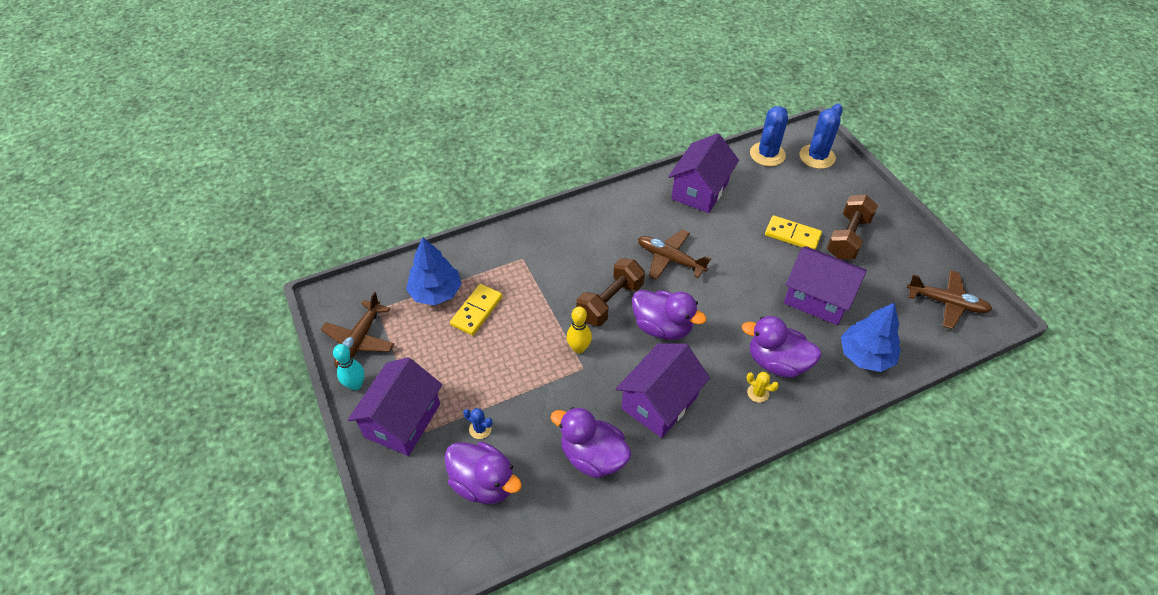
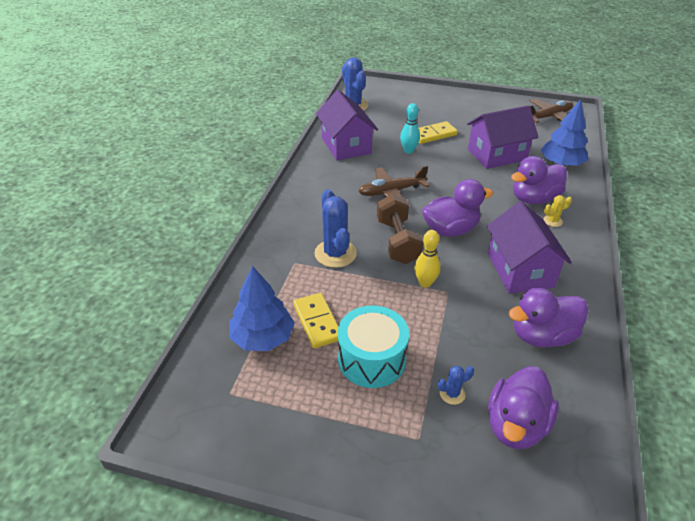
camera: 50 degrees left, 10 degrees down
brown plane [320,292,394,368] -> none
turquoise bowling pin [333,344,365,390] -> turquoise bowling pin moved to [400,103,420,154]
purple house [348,357,442,456] -> none
purple duck [445,442,522,504] -> purple duck turned 135 degrees clockwise [488,366,559,449]
blue cactus [800,103,843,169] -> blue cactus moved to [314,189,357,268]
brown dumbbell [827,195,878,259] -> none
none -> turquoise drum [338,305,409,388]

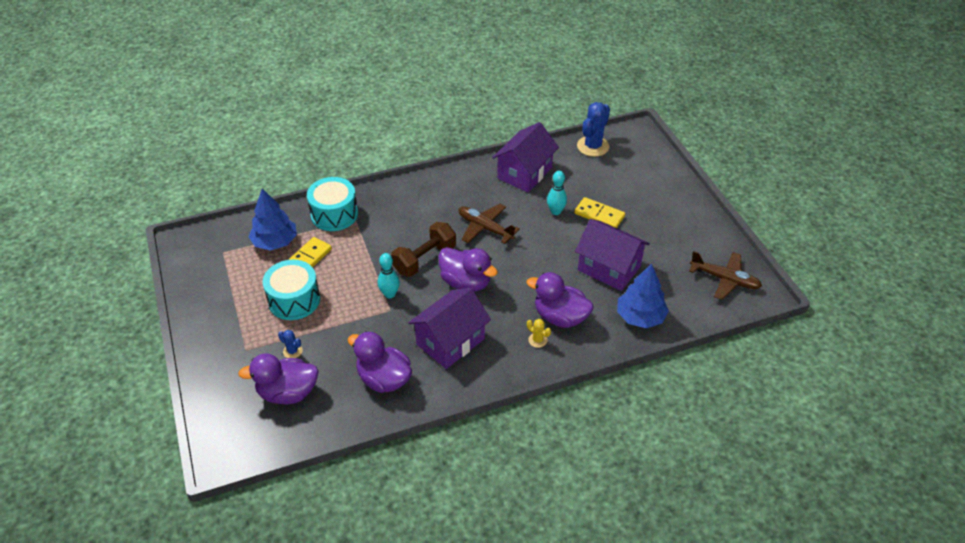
camera: 55 degrees right, 5 degrees up
blue cactus [314,189,357,268] -> none
yellow bowling pin [414,230,441,288] -> turquoise bowling pin [378,253,400,298]
none -> turquoise drum [307,177,358,231]

